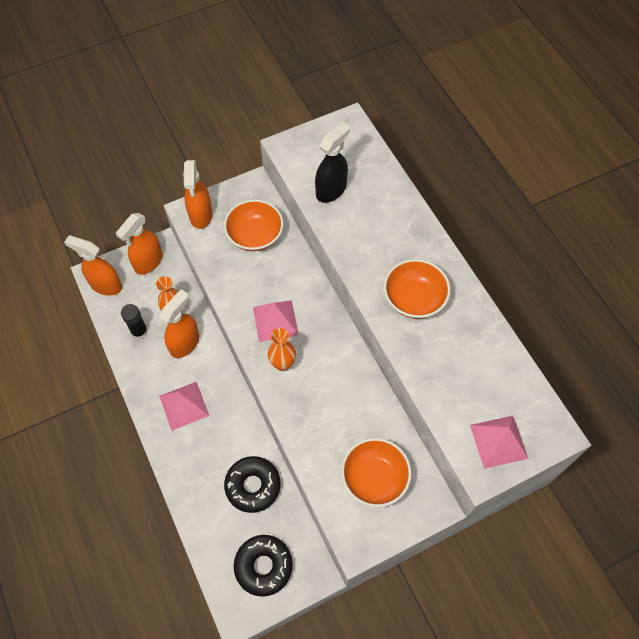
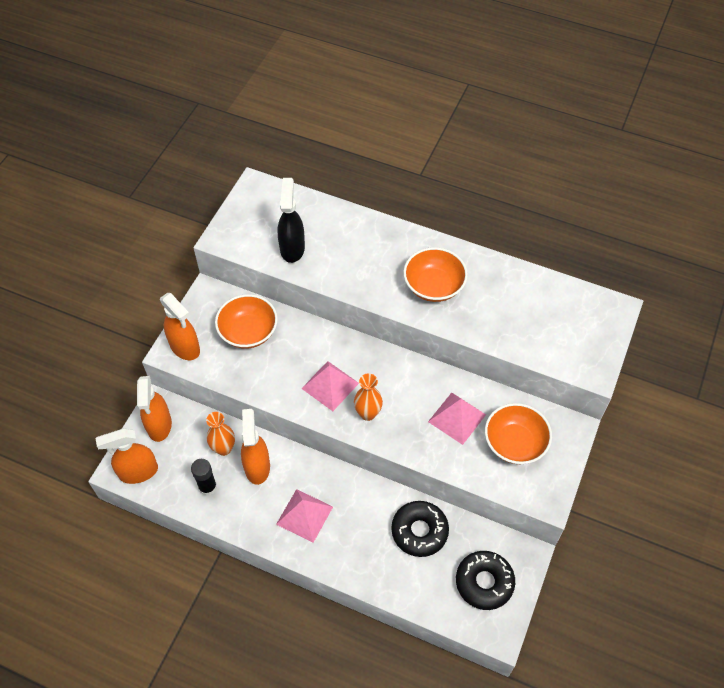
camera: 40 degrees left, 5 degrees down
pink pyramid [470,416,528,469] -> pink pyramid moved to [428,393,486,445]

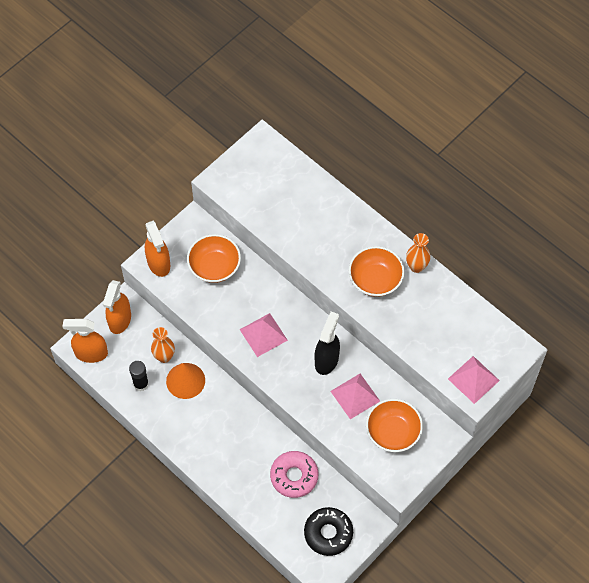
camera: 20 degrees right, 5 degrees up
orange spray bottle [241,409,270,485] -> orange cone [166,363,205,399]
pink pyramid [276,489,333,543] -> pink pyramid moved to [448,356,500,404]
black spray bottle [278,178,305,263] -> black spray bottle moved to [315,312,340,375]
orange vase [354,373,383,421] -> orange vase moved to [406,233,430,273]
black donut [391,501,449,557] -> pink donut [270,451,318,498]

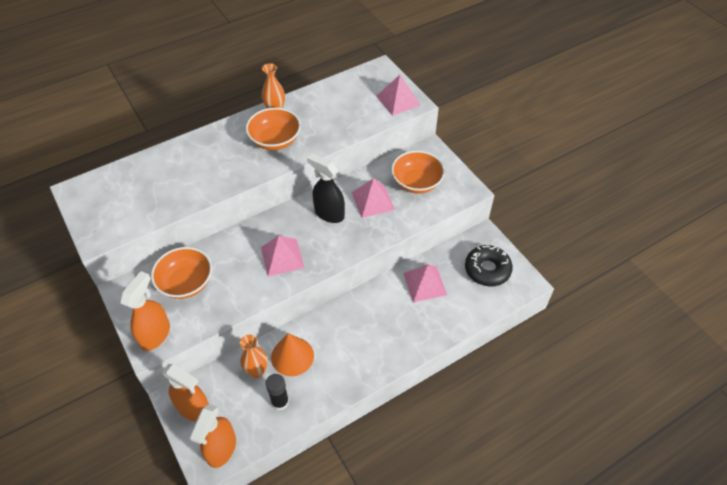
camera: 75 degrees left, 10 degrees down
orange spray bottle [145,221,170,277] -> orange spray bottle turned 60 degrees counterclockwise [121,271,170,351]
pink donut [270,451,318,498] -> pink pyramid [403,264,447,302]

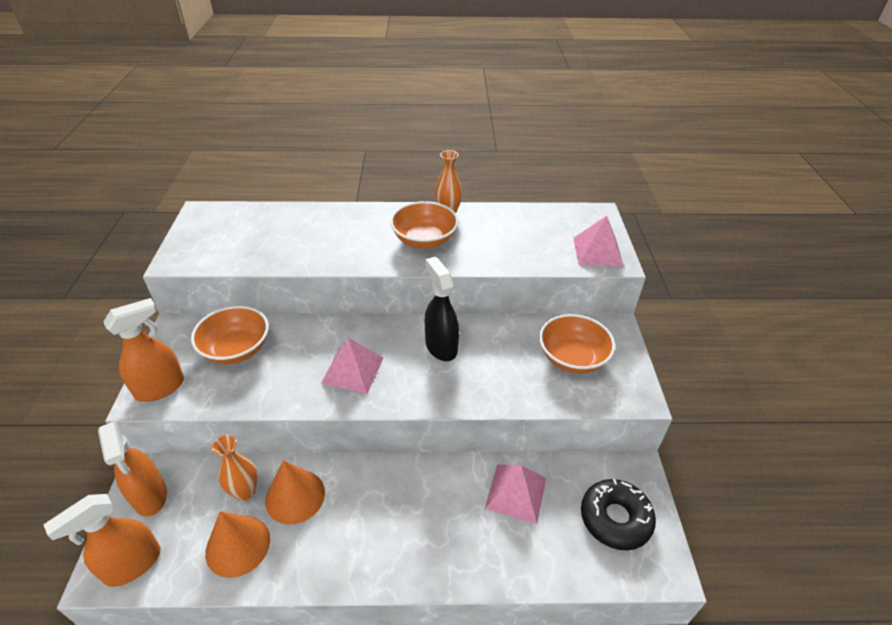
camera: 30 degrees right, 10 degrees down
black glue stick [266,374,289,411] -> orange cone [205,511,270,578]
pink pyramid [352,178,395,218] -> none

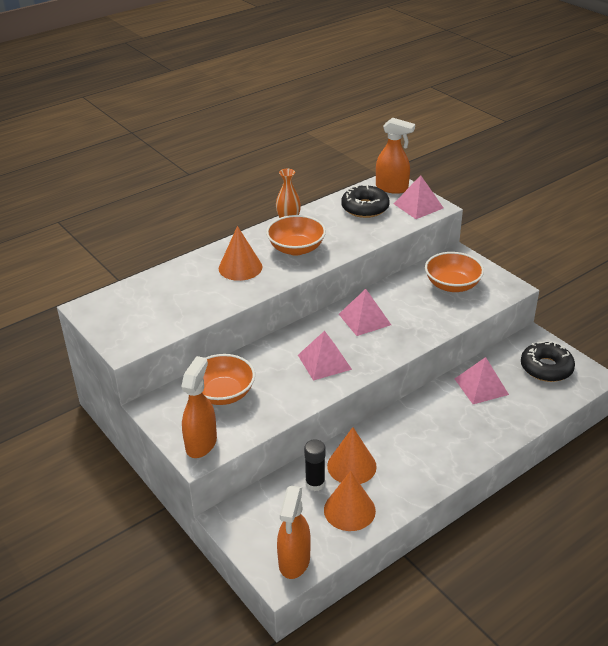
camera: 35 degrees left, 5 degrees down
orange spray bottle [98,421,167,517] -> orange spray bottle moved to [376,118,415,194]
orange vase [212,435,257,501] -> black glue stick [304,439,325,491]
black spray bottle [425,257,459,361] -> pink pyramid [339,289,391,336]
none -> orange cone [219,226,262,281]
none -> black donut [341,185,390,218]

